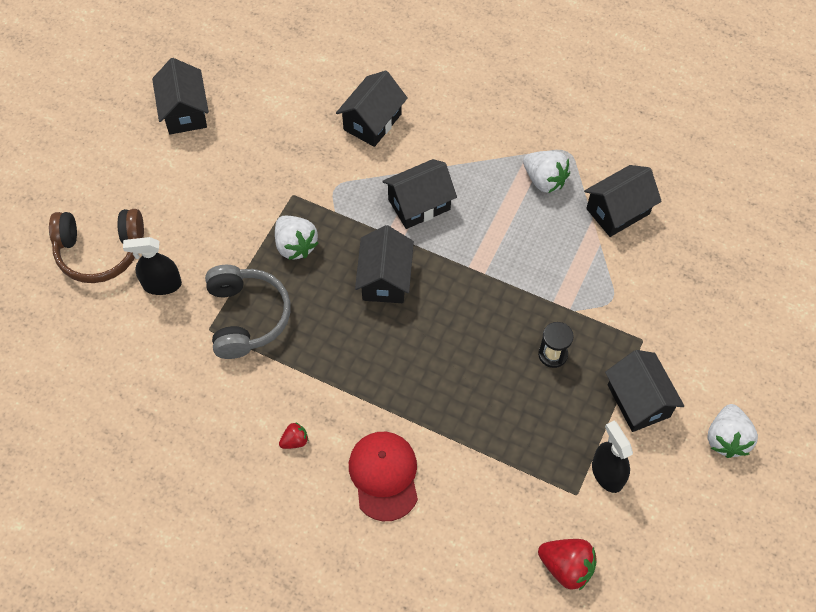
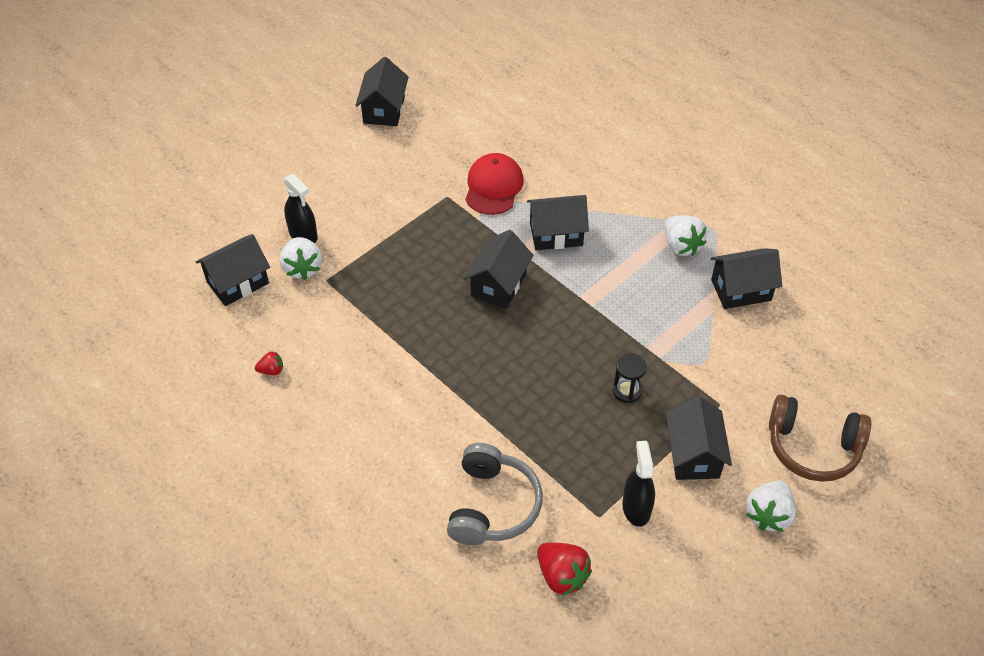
camera: 20 degrees right, 10 degrees down
brown headphones [49,209,144,283] -> brown headphones moved to [769,395,871,482]
black spray bottle [123,237,182,295] -> black spray bottle turned 150 degrees counterclockwise [283,174,318,243]
grey headphones [205,265,290,359] -> grey headphones moved to [447,443,543,545]
white strawberry [275,216,318,260] -> white strawberry moved to [280,237,322,280]
red strawberry [279,422,308,449] -> red strawberry moved to [255,351,283,375]
black house [336,71,408,147] -> black house moved to [196,234,270,306]
red cap [349,432,418,521] -> red cap moved to [465,153,524,215]

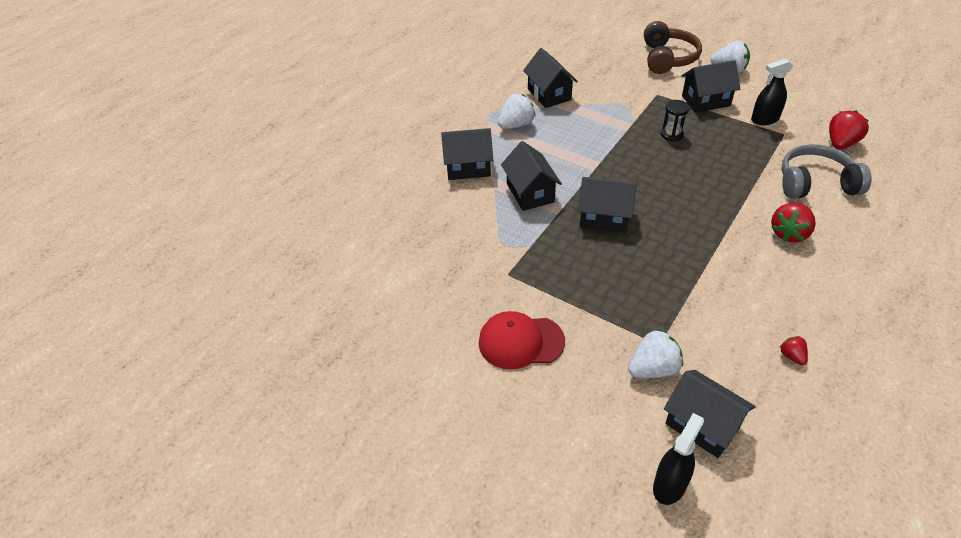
camera: 100 degrees left, 5 degrees down
black spray bottle [283,174,318,243] -> black spray bottle moved to [653,413,704,505]
black house [355,57,409,126] -> black house moved to [441,128,493,180]
red cap [465,153,524,215] -> red cap moved to [479,311,565,370]
none -> red strawberry [771,203,816,242]

